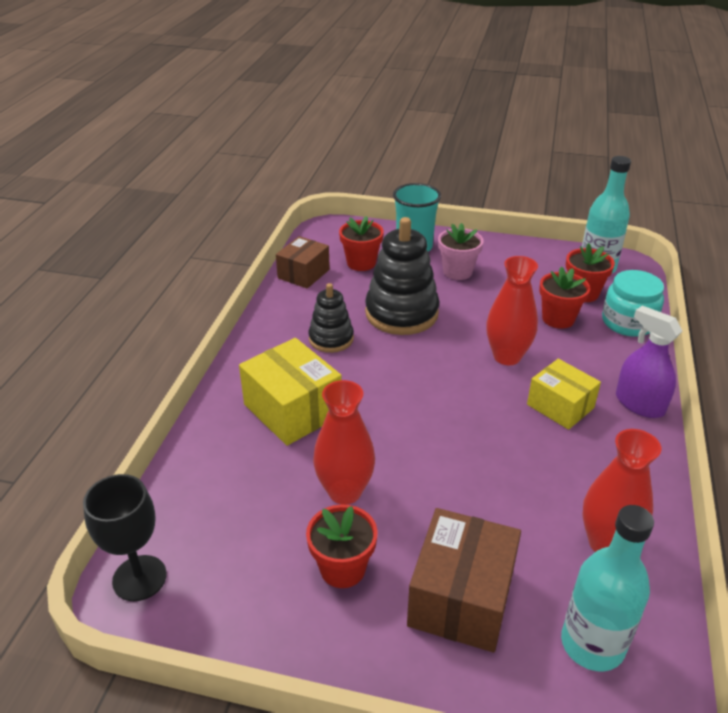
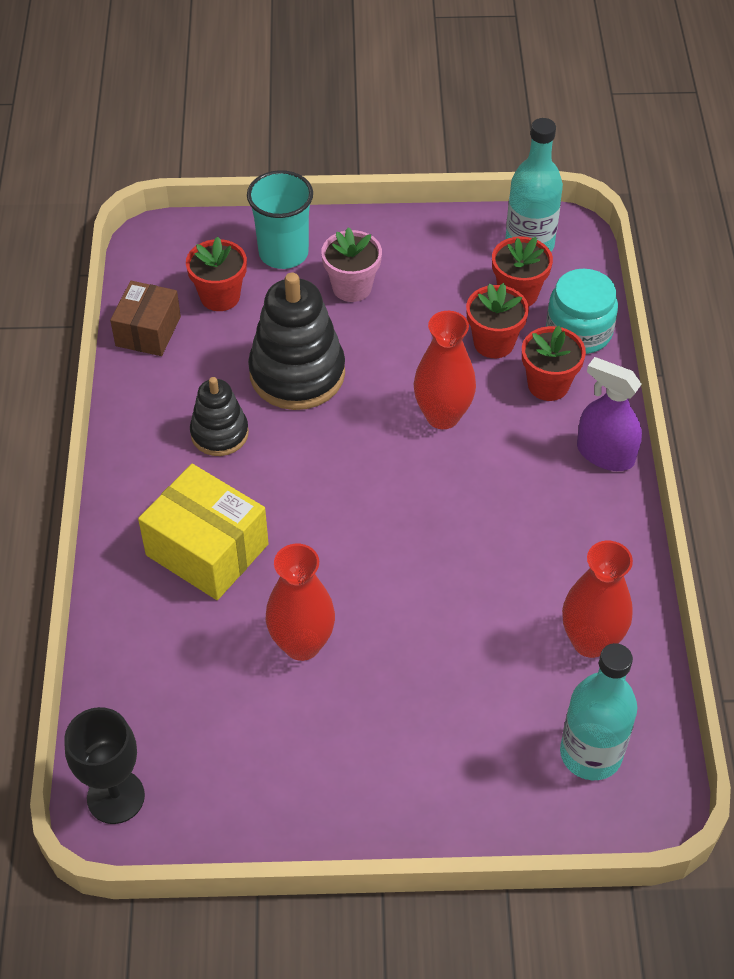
camera: 15 degrees left, 15 degrees up
red flower pot [306,504,378,588] -> red flower pot moved to [522,326,586,401]
brown box [407,508,521,652] -> none
yellow box [527,359,601,430] -> none

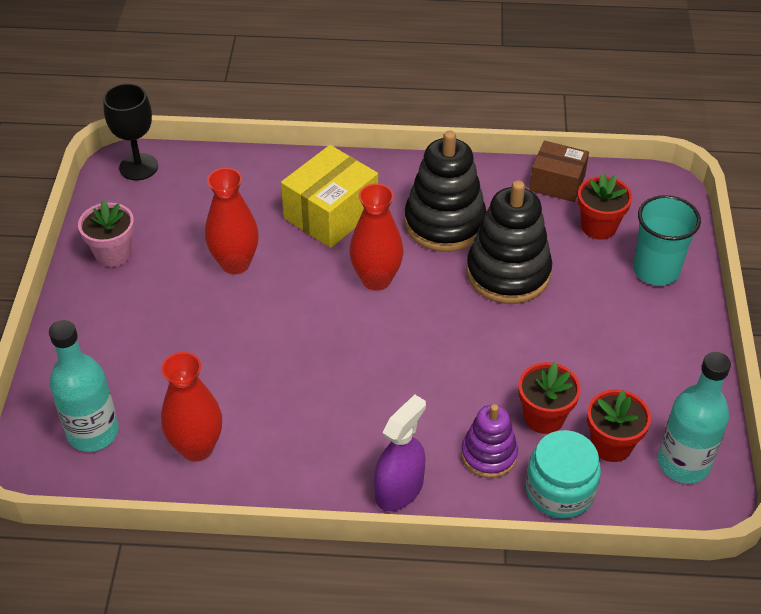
camera: 95 degrees right, 5 degrees down
black stacking toy [190,377,249,456] -> black stacking toy [404,130,486,252], size x1.70
pink flower pot [321,227,382,302] -> pink flower pot moved to [78,200,134,267]
red vase [413,311,476,429] -> red vase moved to [349,184,403,291]
red flower pot [522,326,586,401] -> purple stacking toy [461,404,518,478]

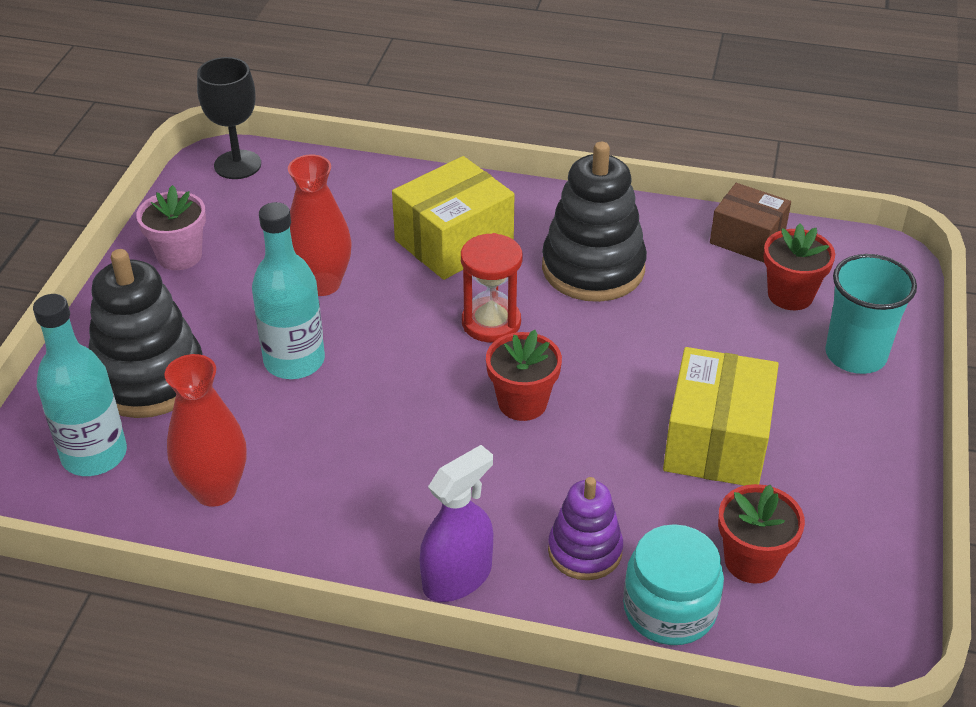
camera: 10 degrees right, 5 degrees down
red vase [349,184,403,291] -> red hourglass [461,233,523,342]
black stacking toy [466,180,552,304] -> black stacking toy moved to [88,249,203,418]
red flower pot [518,362,581,434] -> red flower pot moved to [486,330,562,421]
turquoise bottle [658,352,731,484] -> turquoise bottle moved to [252,202,325,379]
none -> yellow box [663,347,779,486]

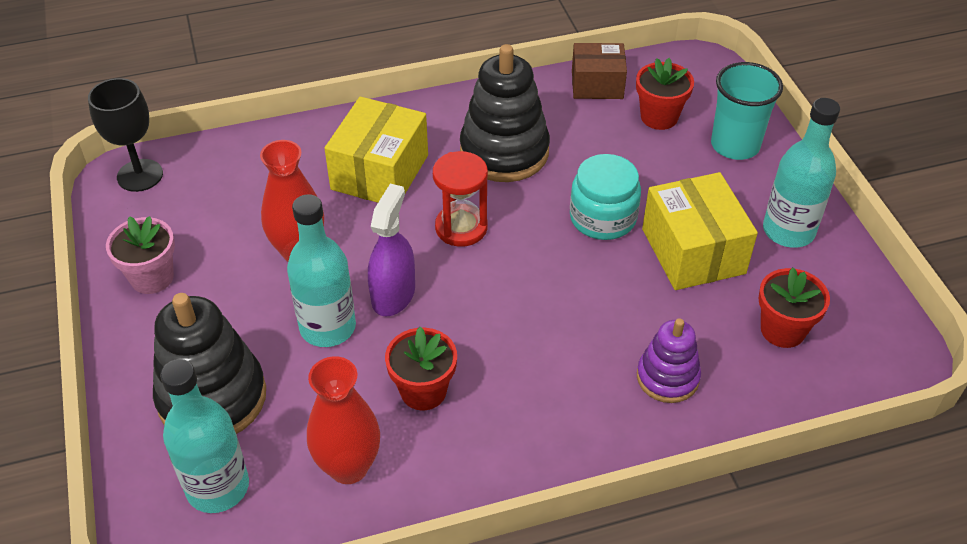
camera: 30 degrees left, 5 degrees up
purple spray bottle [419,445,493,602] -> purple spray bottle moved to [368,184,415,317]
red flower pot [486,330,562,421] -> red flower pot moved to [385,327,457,410]
turquoise jar [623,524,724,645] -> turquoise jar moved to [570,154,641,240]
none -> turquoise bottle [763,98,840,248]

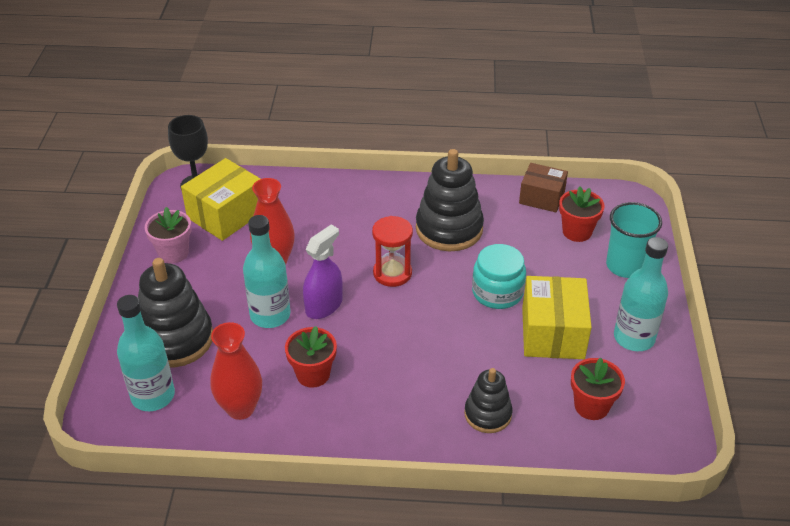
camera: 20 degrees right, 5 degrees down
yellow box [324,97,428,203] -> yellow box moved to [181,158,260,241]
purple stacking toy [637,318,701,403] -> black stacking toy [464,368,513,433]

